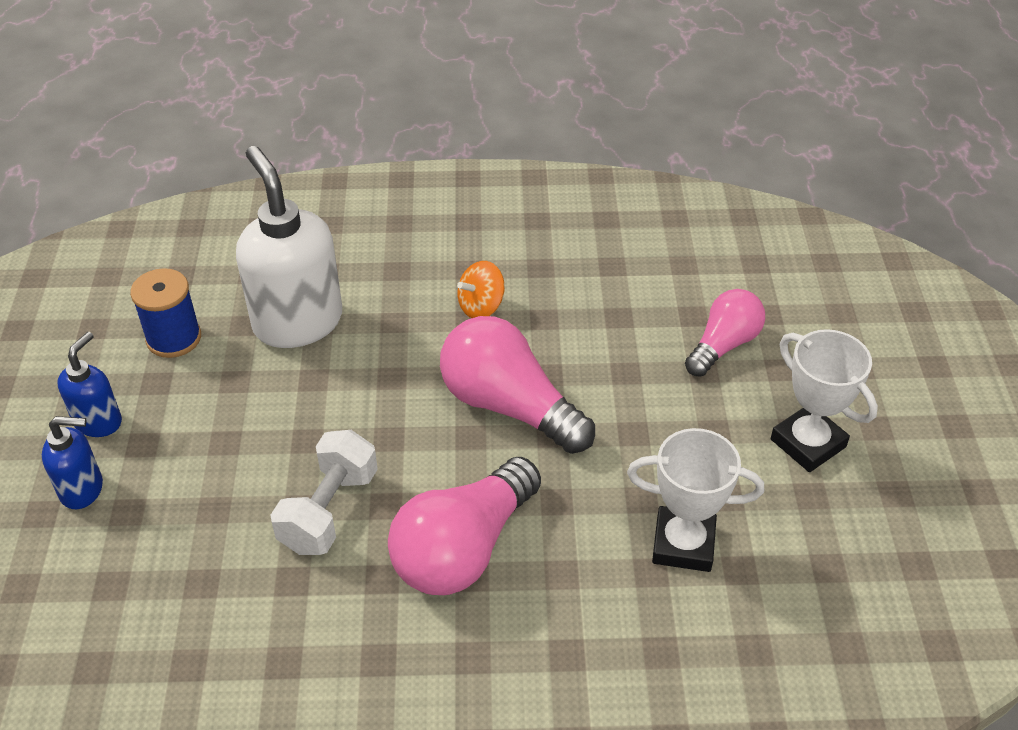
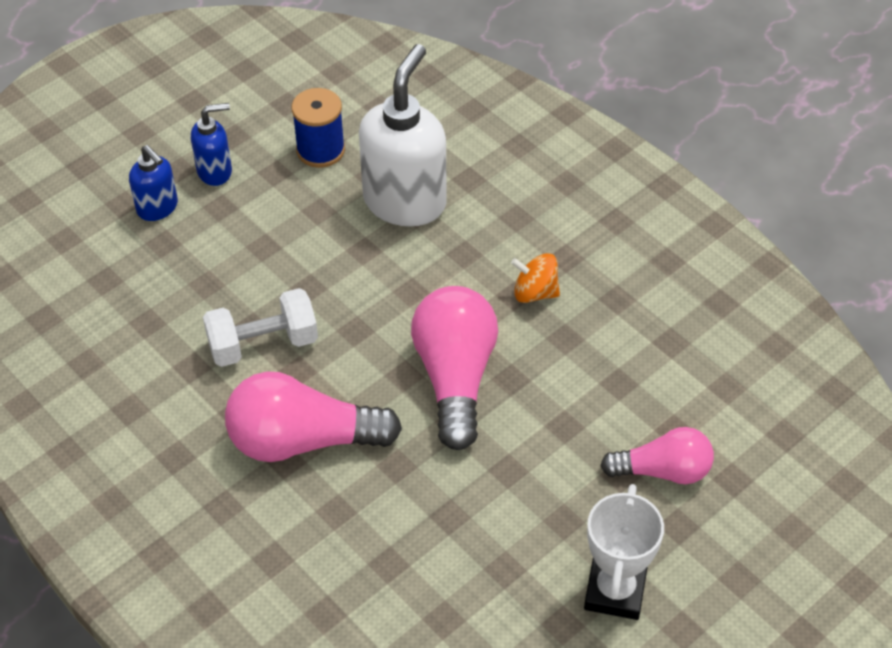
camera: 50 degrees right, 5 degrees up
white trophy [627,428,764,572] -> none

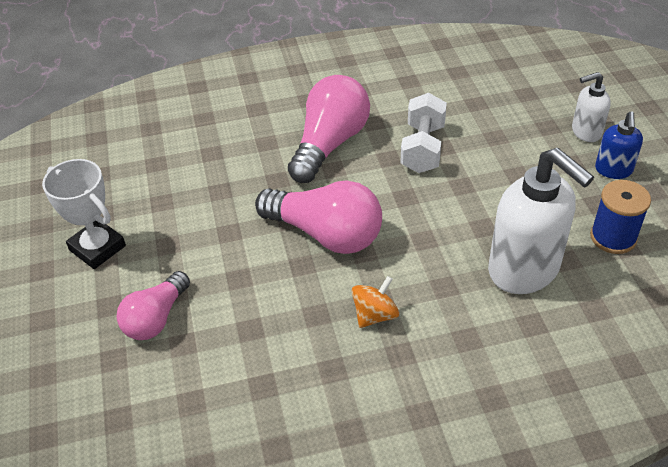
camera: 120 degrees right, 5 degrees down
blue soap dispenser [129,145,178,221] -> white soap dispenser [572,72,611,142]

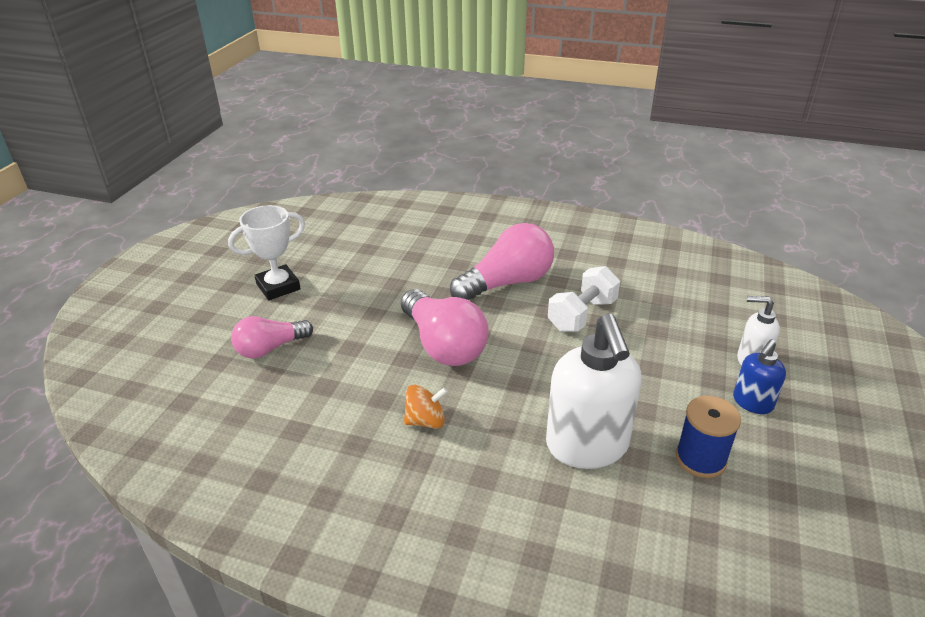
camera: 30 degrees right, 10 degrees down
white trophy [42,159,126,269] -> white trophy turned 75 degrees clockwise [228,205,305,300]

